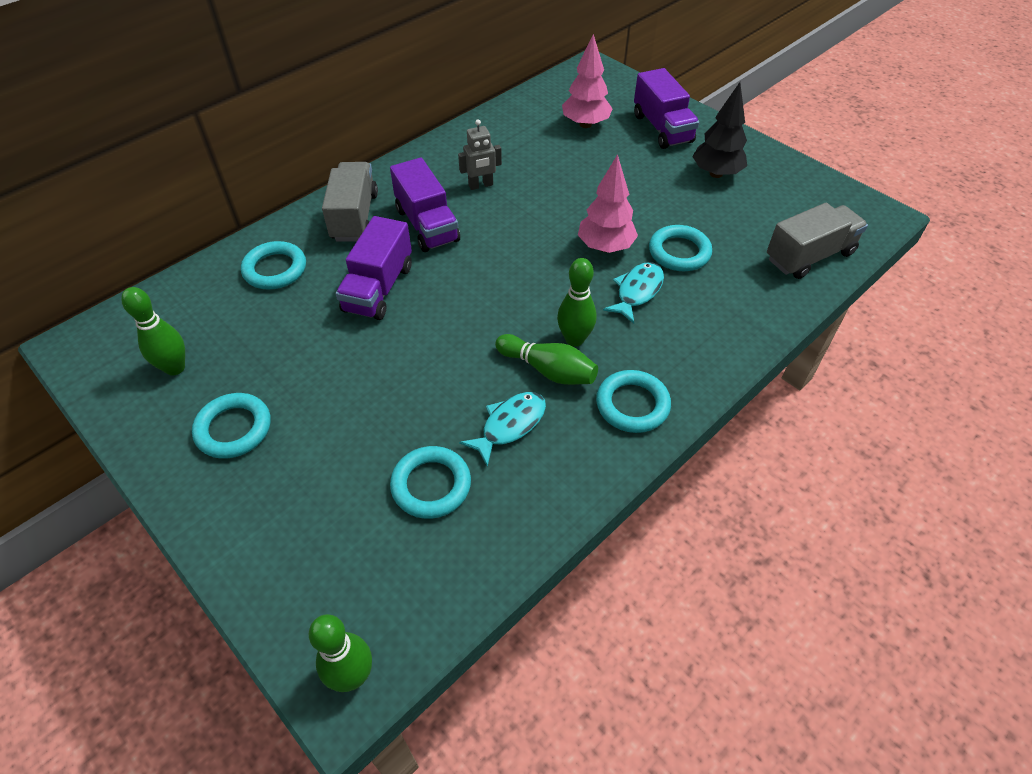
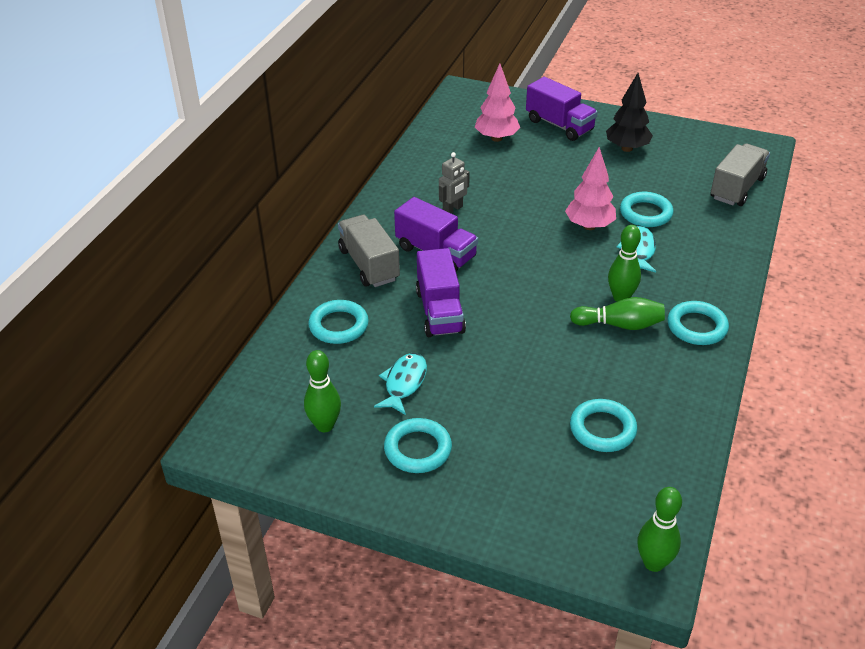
camera: 25 degrees left, 10 degrees down
turquoise fish [459,392,546,467] -> turquoise fish moved to [374,353,427,415]

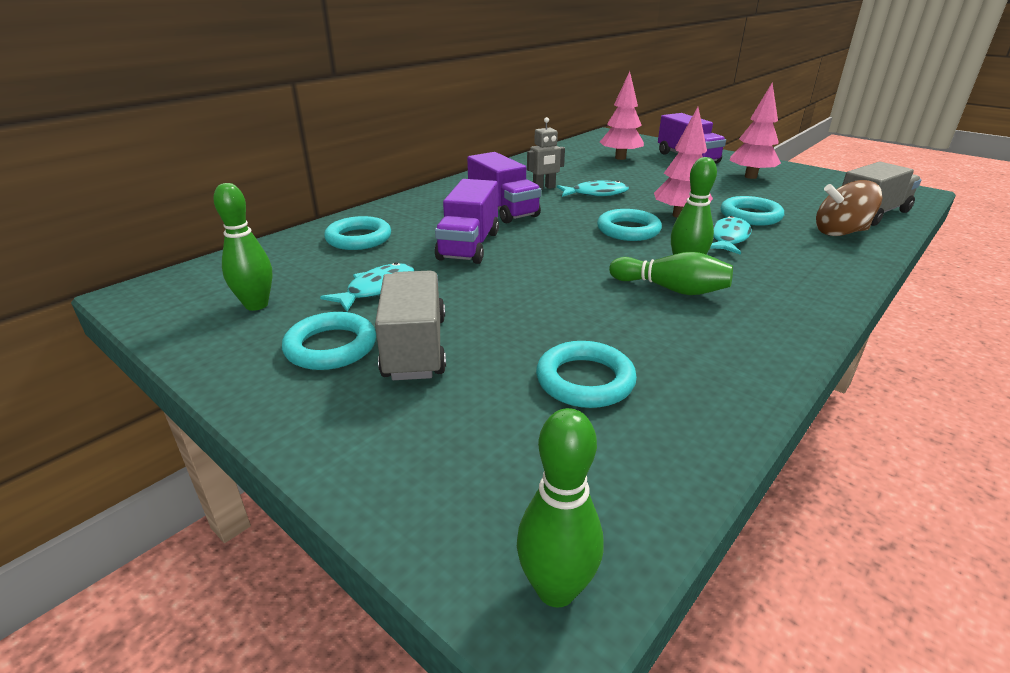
camera: 20 degrees right, 10 degrees down
grey truck [338,215,400,287] -> grey truck moved to [375,271,446,380]
black tree [606,73,653,152] -> pink tree [729,82,781,179]
turquoise ring [667,301,729,345] -> turquoise ring moved to [597,209,662,241]
none -> turquoise fish [557,180,629,197]
none -> brown spinning top [816,180,882,236]

